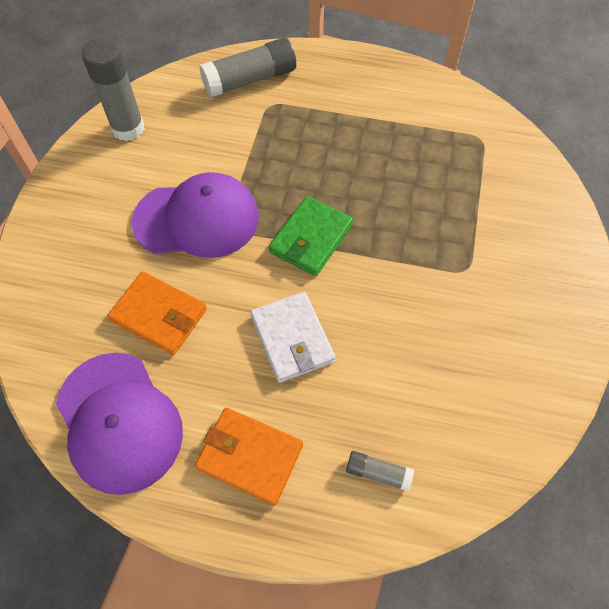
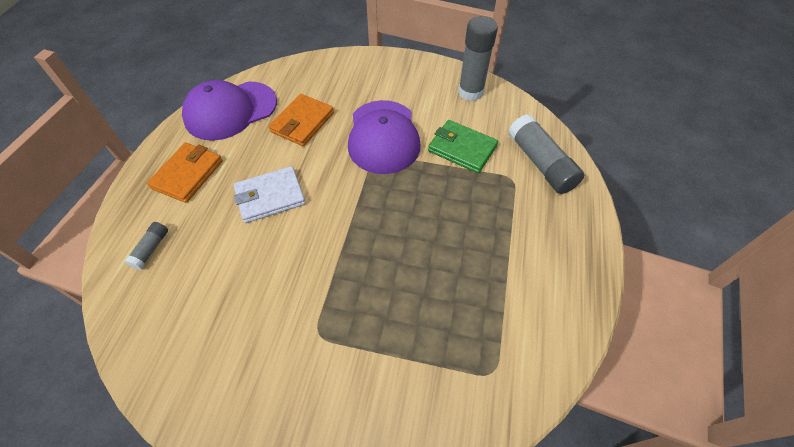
camera: 90 degrees right, 5 degrees down
green wallet [269,196,353,276] -> green wallet moved to [428,120,498,173]

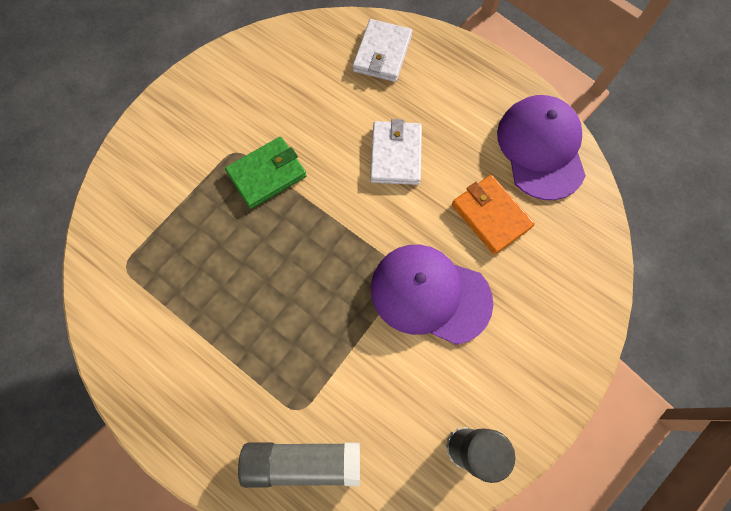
camera: 115 degrees right, 15 degrees up
grey glue stick [124,222,168,270] -> white wallet [353,19,412,82]
orange wallet [147,143,223,203] -> none
green wallet [428,120,498,173] -> green wallet moved to [225,137,307,209]

